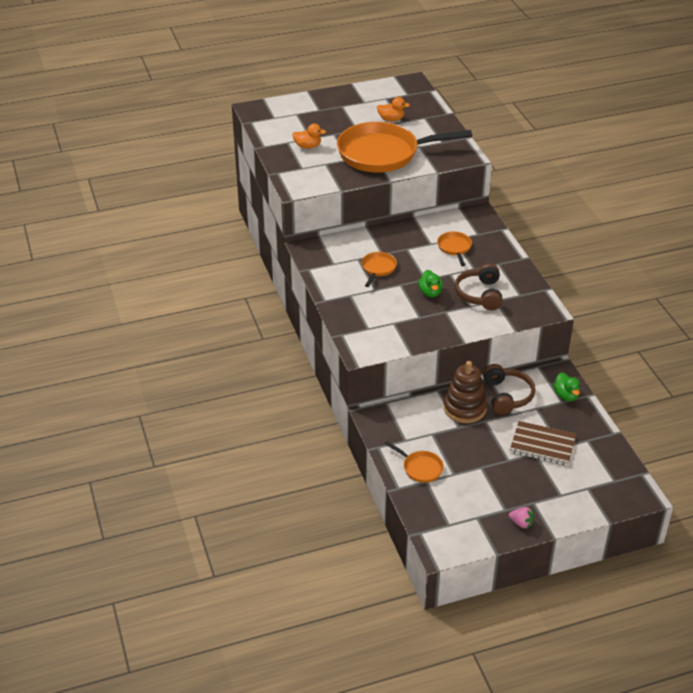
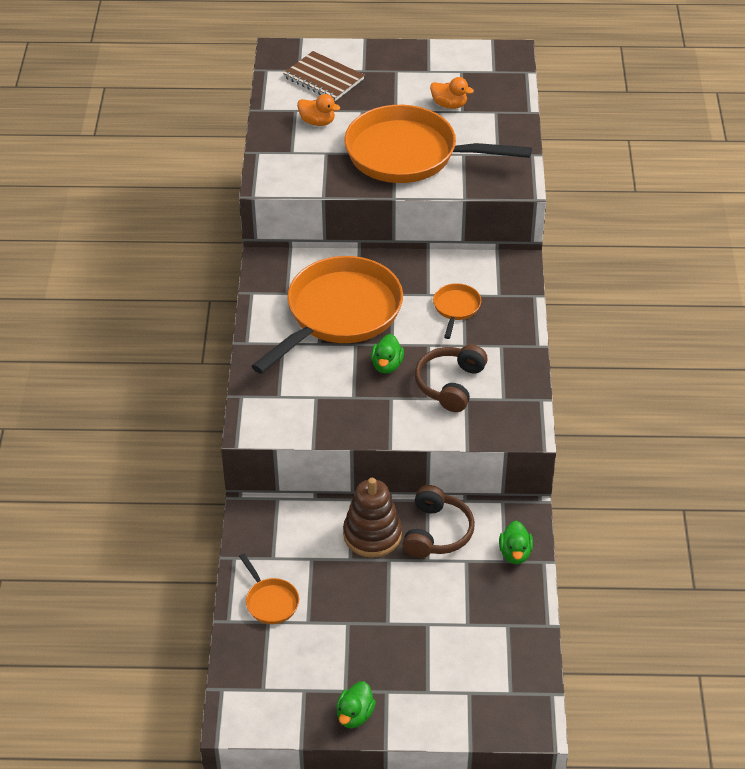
camera: 20 degrees right, 5 degrees up
orange pan [362,252,397,287] -> orange pan [251,256,403,374], size x2.38
pink strawberry [509,507,534,528] -> green duck [336,681,376,728]
brown notebook [510,421,576,465] -> brown notebook moved to [283,51,365,101]

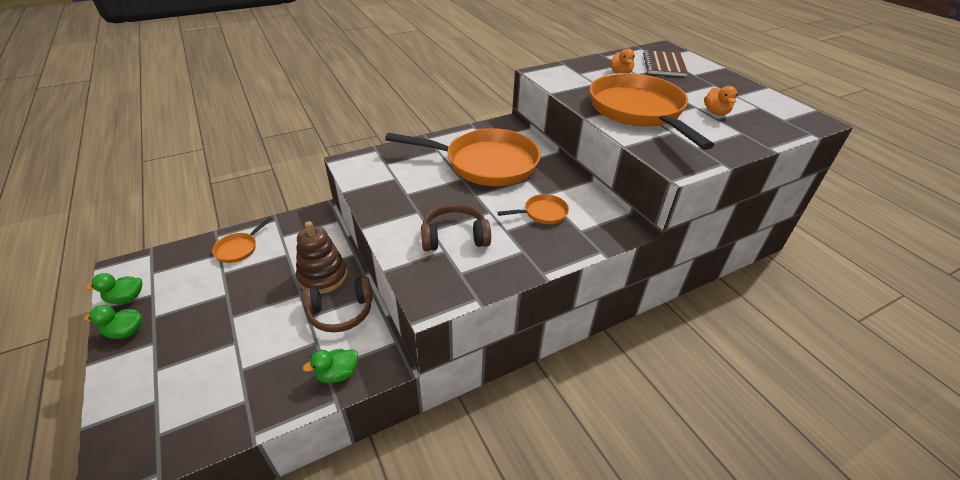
camera: 60 degrees right, 5 degrees down
green duck [371,334,404,373] -> green duck moved to [85,273,142,304]

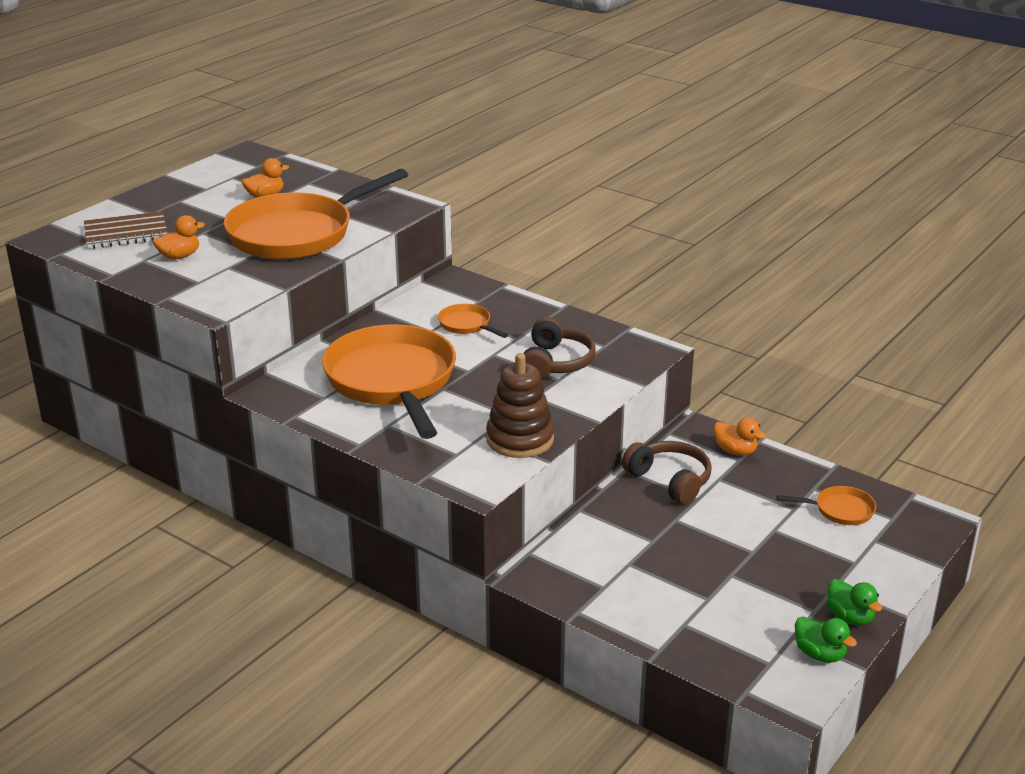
camera: 115 degrees left, 10 degrees down
orange pan [212,217,272,263] -> orange pan moved to [777,486,876,525]
brown stacking toy [296,221,348,294] -> brown stacking toy moved to [486,353,554,458]
green duck [303,349,358,383] -> orange duck [714,417,766,455]
brown headphones [421,204,491,251] -> brown headphones turned 135 degrees counterclockwise [523,317,596,380]

